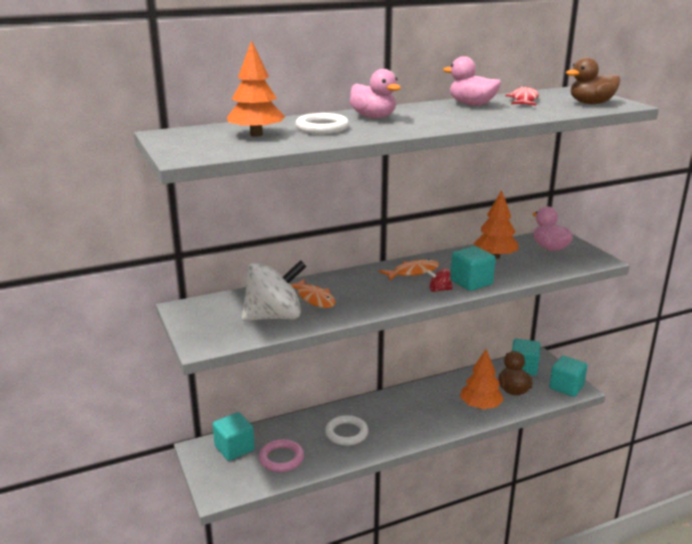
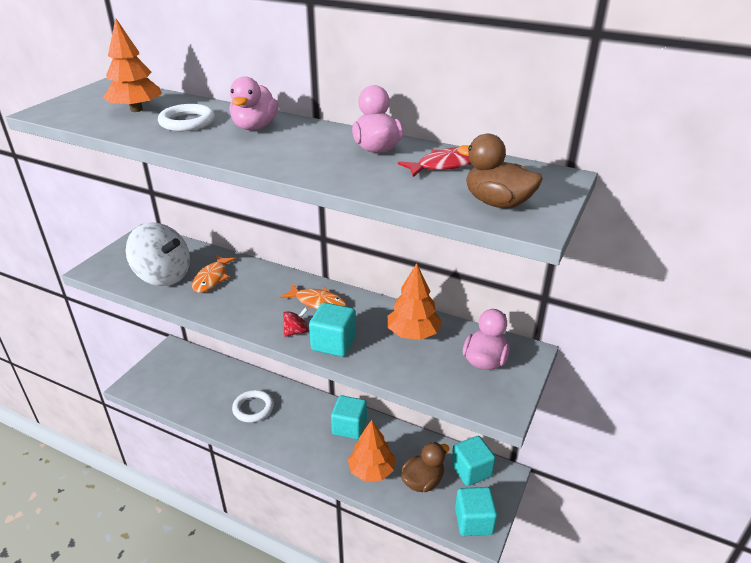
camera: 50 degrees right, 10 degrees up
turquoise cube [213,412,255,461] -> turquoise cube moved to [331,395,367,440]
pink ring [259,439,304,472] -> none
red spinning top [427,268,453,292] -> red spinning top turned 90 degrees clockwise [283,307,309,337]

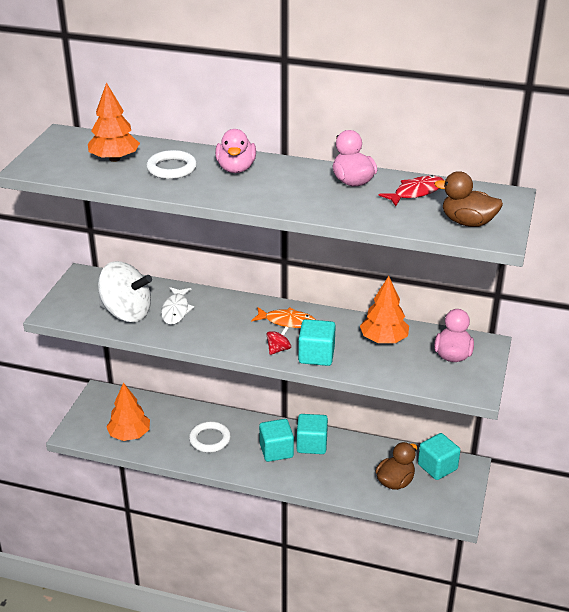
camera: 10 degrees left, 0 degrees up
orange fish [192,255,236,293] -> white fish [161,287,194,325]
orange tree [348,420,395,482] -> orange tree moved to [106,383,150,441]
turquoise cube [455,487,497,536] -> turquoise cube moved to [259,419,294,462]

